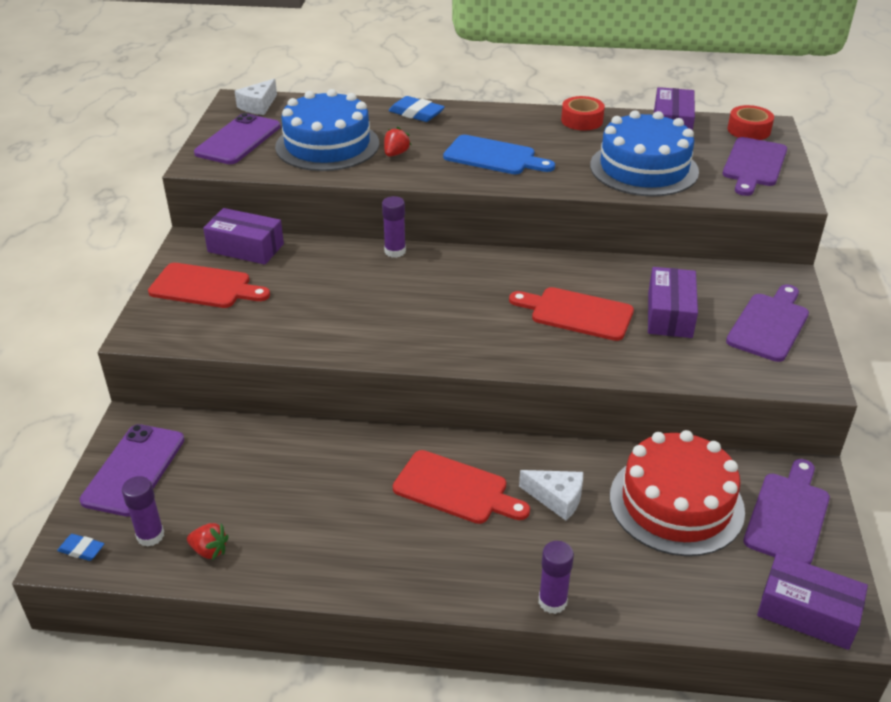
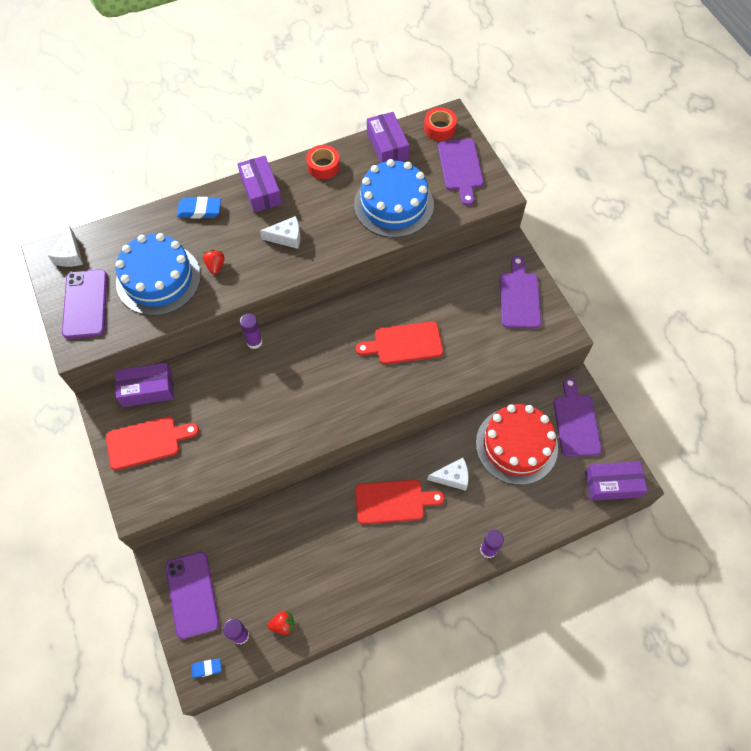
camera: 30 degrees left, 25 degrees up
blue cutting board [443,135,555,174] -> white cheese [260,216,300,249]
purple box [648,267,698,338] -> purple box moved to [238,156,282,213]

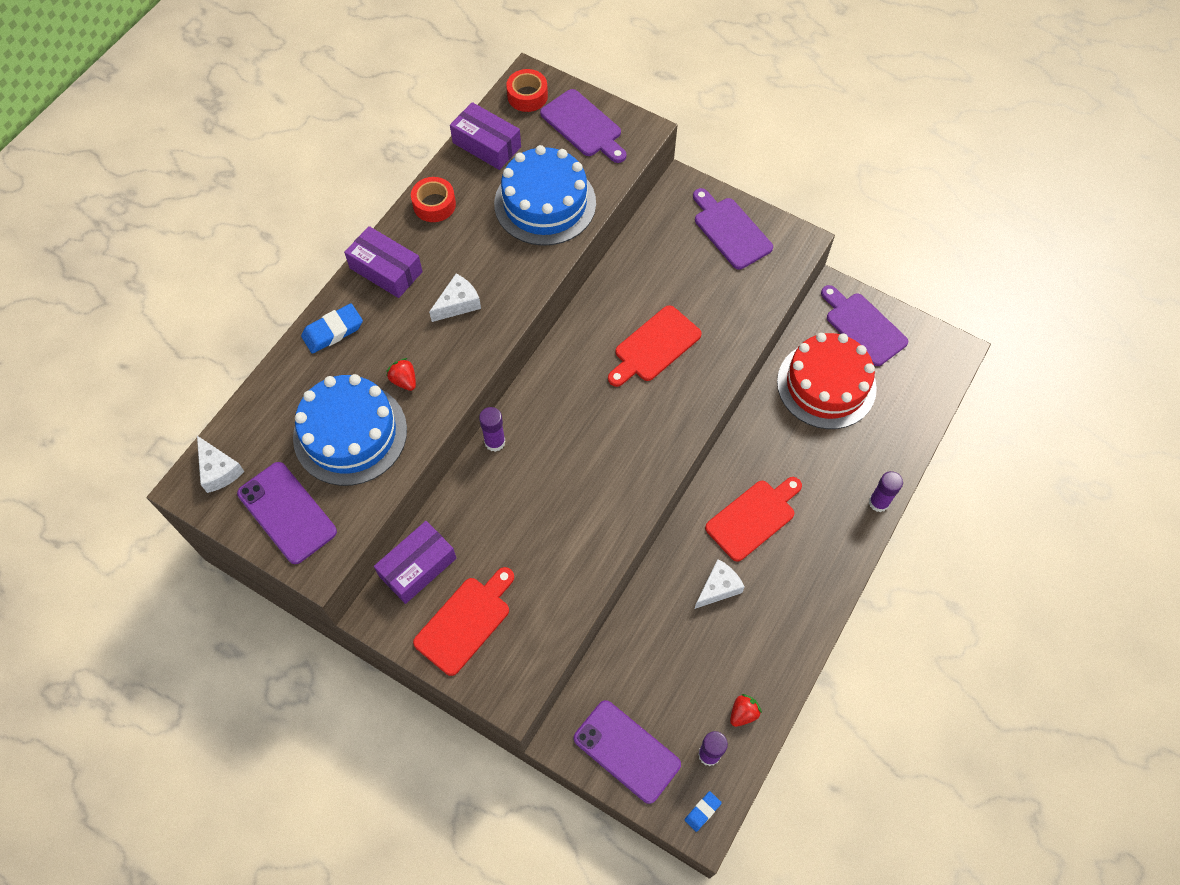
camera: 35 degrees left, 0 degrees up
white cheese [427,458,469,491] -> white cheese moved to [695,559,745,609]
purple box [585,461,647,501] -> none

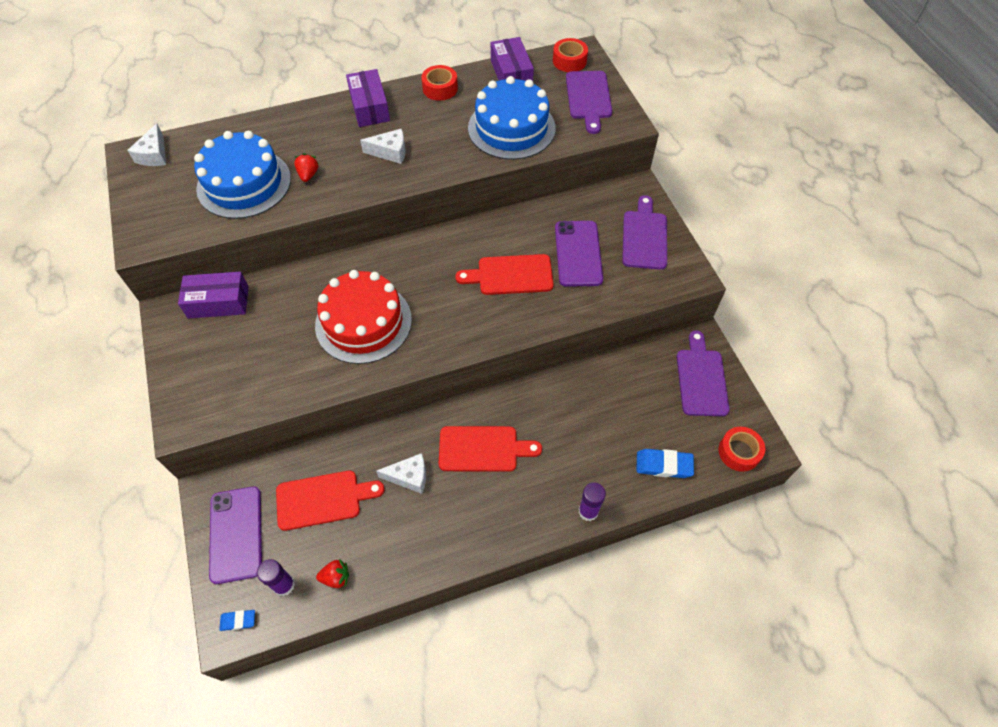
camera: 40 degrees right, 5 degrees down
purple phone [237,462,337,564] -> purple phone moved to [555,221,603,287]
blue eraser [301,304,363,354] -> blue eraser moved to [637,449,694,478]
red cutting board [413,567,514,676] -> red cutting board moved to [276,471,385,531]
purple glue stick [479,407,506,452] -> none
red cake [777,333,877,429] -> red cake moved to [315,270,412,364]
none -> red tape [718,427,765,472]

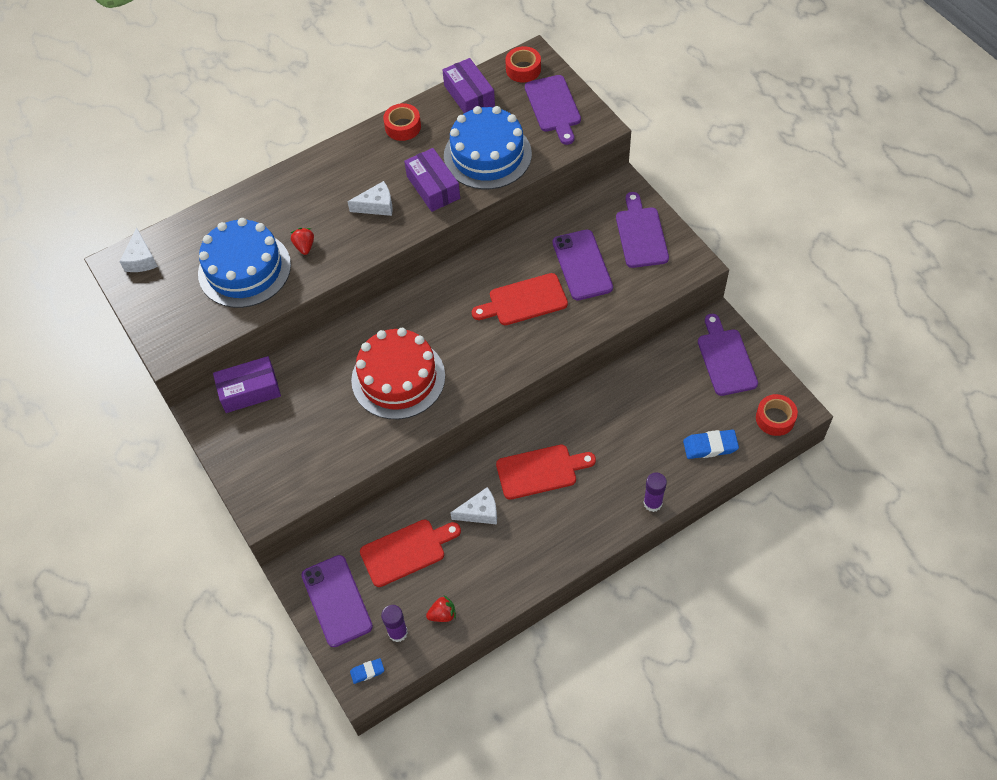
camera: 10 degrees left, 0 degrees up
purple box [346,69,390,127] -> purple box moved to [404,148,460,212]

